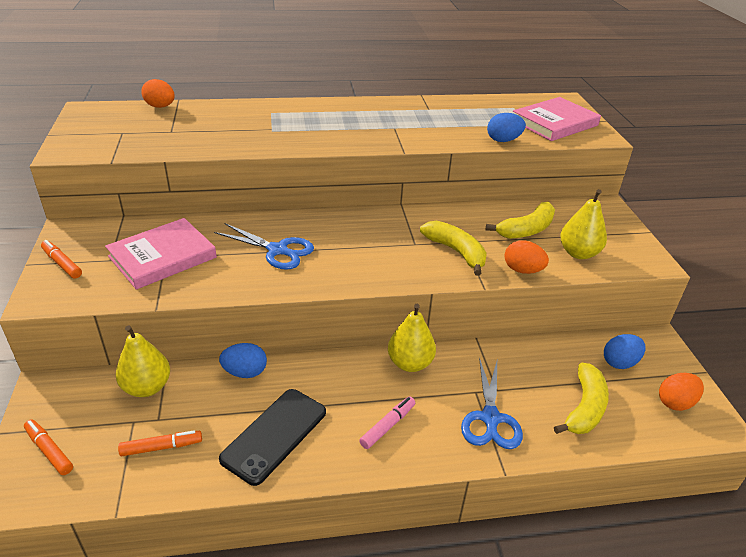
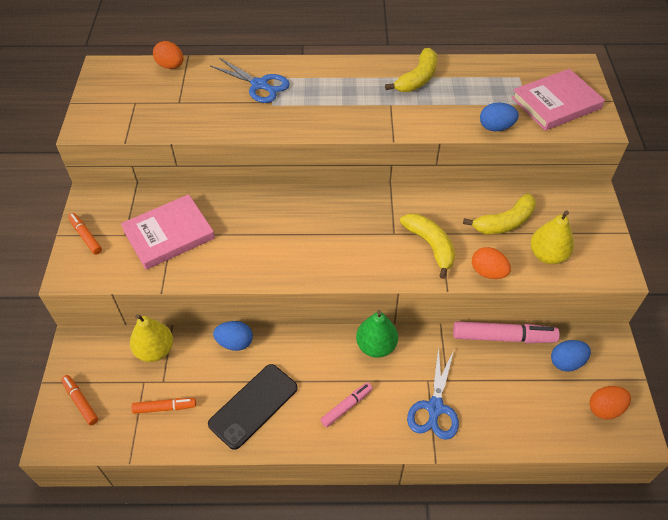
camera: 10 degrees right, 15 degrees up
blue scissors [214,223,314,270] -> blue scissors moved to [210,58,290,103]
yellow pear [388,304,436,372] -> green pear [356,310,398,358]
yellow banana [554,363,609,434] -> yellow banana moved to [385,48,437,92]
none -> pink marker [453,321,560,343]

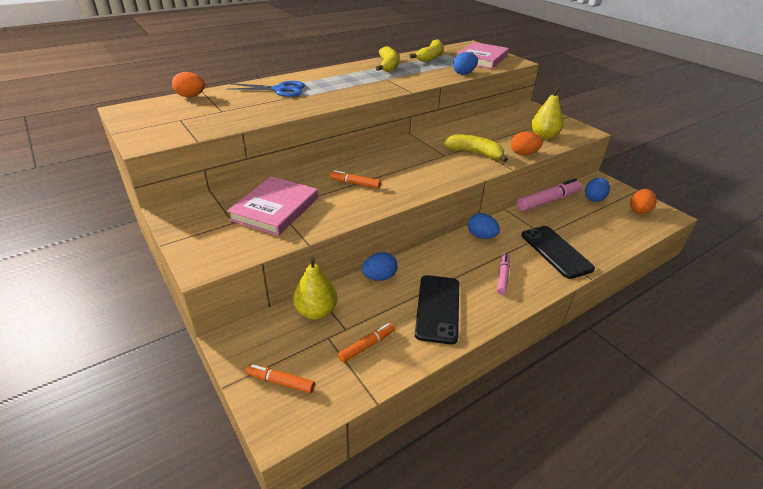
camera: 35 degrees left, 15 degrees down
orange marker [68,213,102,255] -> orange marker moved to [330,170,381,189]
green pear [356,310,398,358] -> blue egg [468,213,500,239]
blue scissors [407,346,459,440] -> black phone [521,226,595,279]
yellow banana [463,193,536,235] -> yellow banana moved to [409,39,443,62]

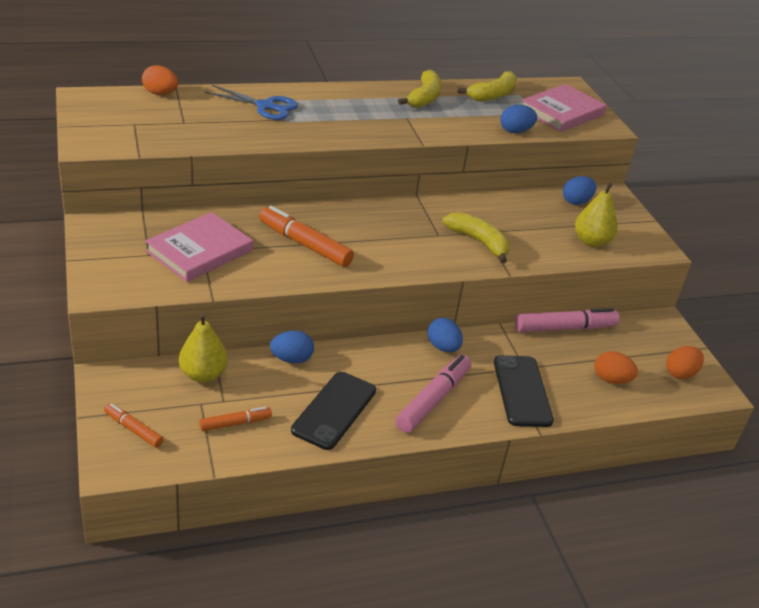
camera: 15 degrees right, 0 degrees up
orange marker [330,170,381,189] -> orange marker [259,206,354,267], size x1.76
pink marker [497,253,510,295] -> pink marker [395,355,471,433], size x1.76
orange egg [511,132,543,155] -> orange egg moved to [594,351,638,384]
blue egg [585,178,610,202] -> blue egg moved to [563,176,596,205]

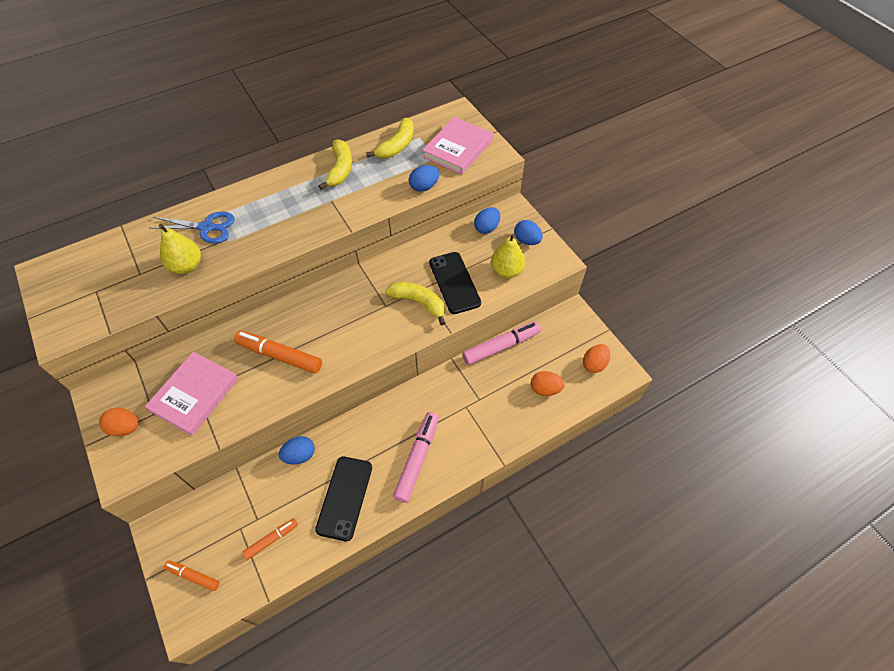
camera: 10 degrees left, 20 degrees up
orange egg [142,65,178,95] -> orange egg moved to [99,408,139,437]
yellow pear [179,313,228,383] -> yellow pear moved to [159,224,201,274]
blue egg [427,318,463,352] -> blue egg moved to [514,220,543,245]
black phone [494,355,554,427] -> black phone moved to [429,252,481,314]

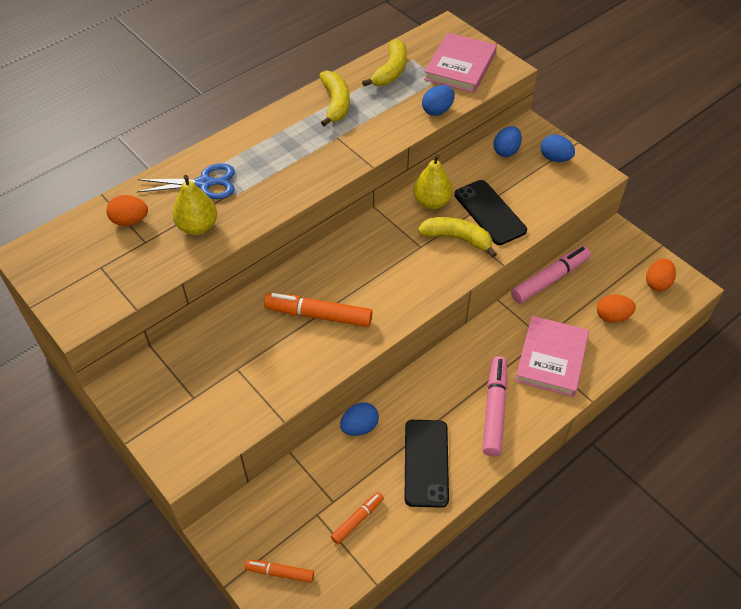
camera: 10 degrees left, 5 degrees down
orange egg [99,408,139,437] -> orange egg moved to [106,195,148,226]
pink book [145,352,238,436] -> pink book moved to [515,316,589,397]
yellow pear [491,233,525,278] -> yellow pear moved to [413,154,453,209]

